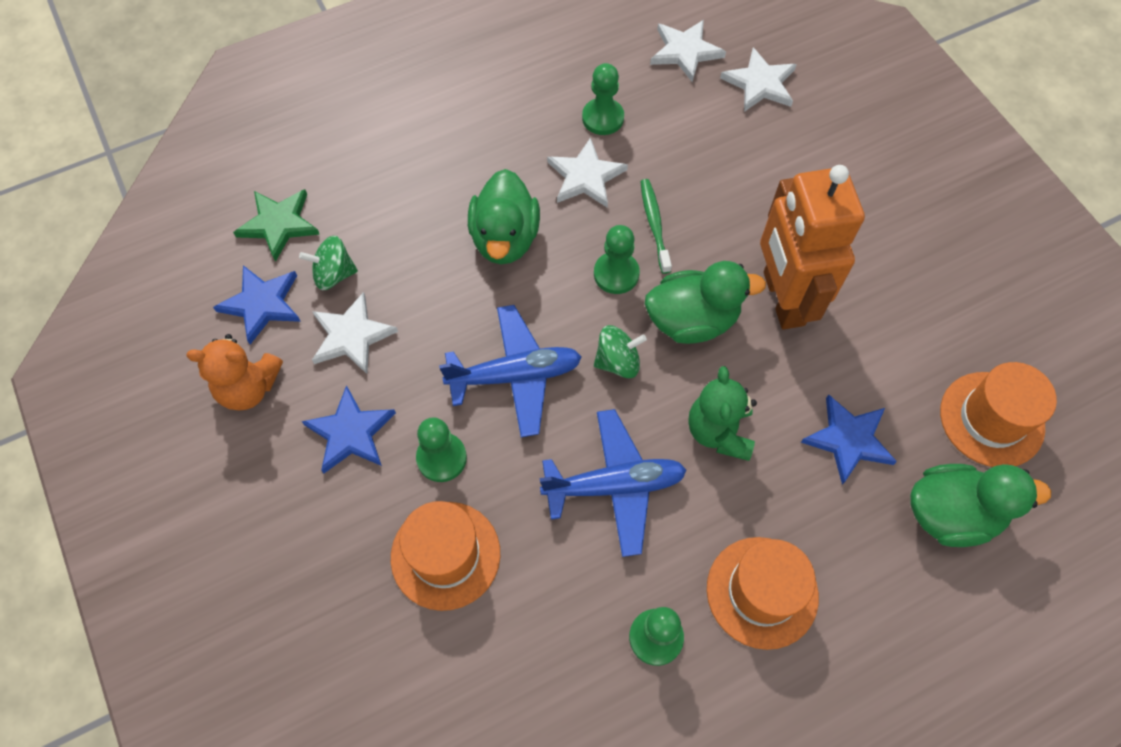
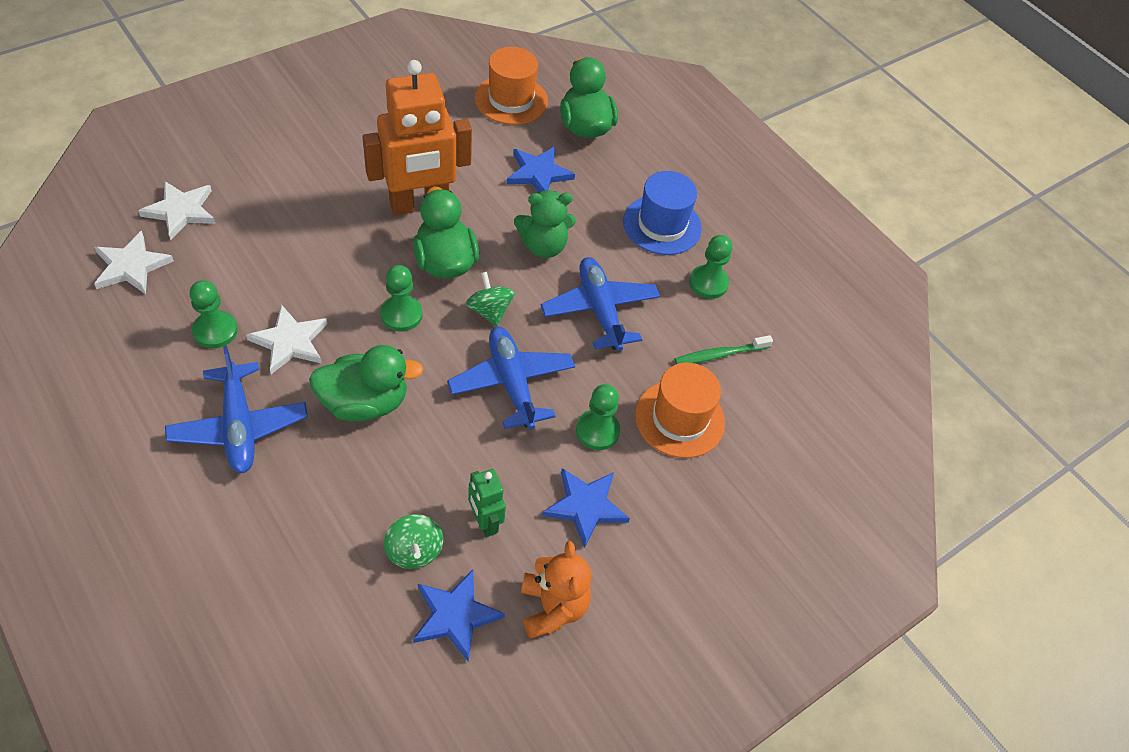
camera: 105 degrees left, 10 degrees down
green star [233,189,320,262] -> none
white star [312,292,398,374] -> green robot [468,469,506,537]
green toothbrush [640,179,672,274] -> green toothbrush moved to [675,335,773,364]
orange hat [707,537,819,650] -> blue hat [623,171,702,255]
none -> blue plane [165,346,308,473]

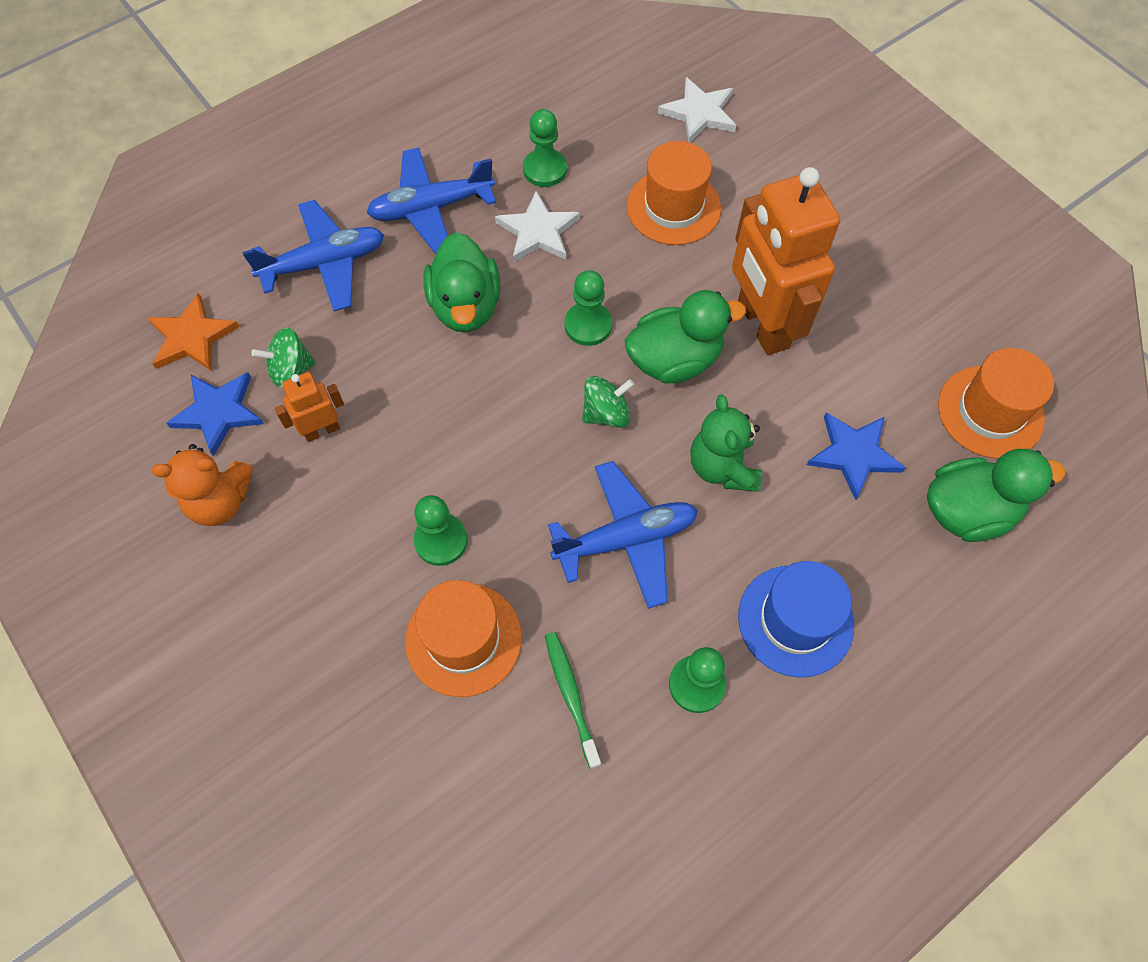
camera: 95 degrees right, 10 degrees up
white star [94,231,174,294] -> none
blue plane [447,327,575,430] -> blue plane moved to [242,200,384,311]
green robot [468,469,506,537] -> orange robot [275,372,344,442]
blue star [542,468,630,548] -> none
none -> orange star [148,293,239,371]
none -> orange hat [627,141,721,245]

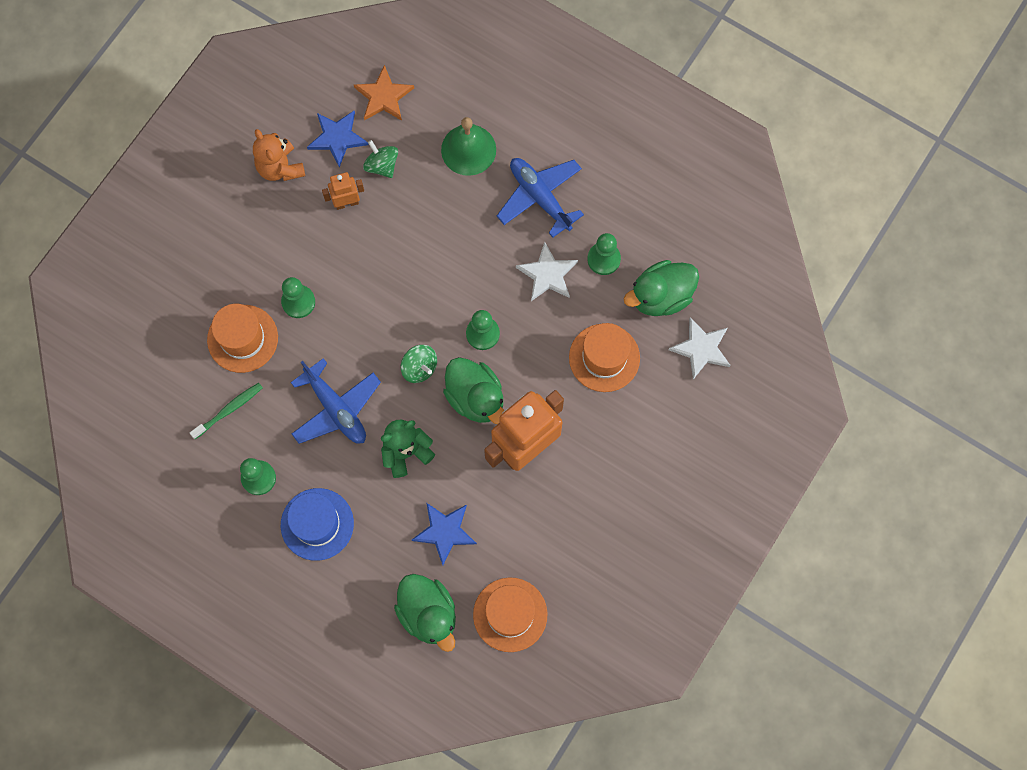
camera: 70 degrees right, 10 degrees up
blue plane [242,200,384,311] -> green bell [441,117,496,176]
orange robot [275,372,344,442] -> orange robot turned 60 degrees counterclockwise [322,172,364,210]
green duck [424,232,500,332] -> green duck moved to [624,260,699,316]

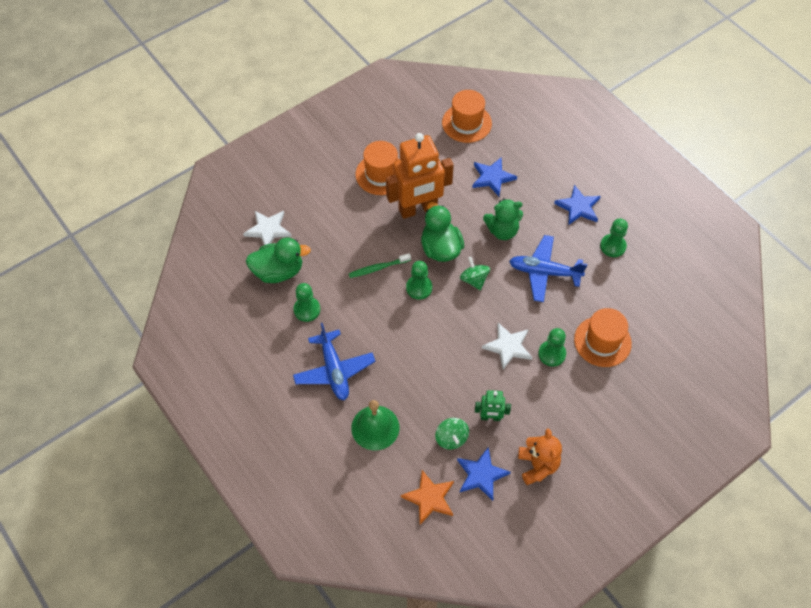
camera: 160 degrees left, 15 degrees down
green toothbrush [190,383,263,439] -> green toothbrush moved to [349,253,411,278]
blue hat [281,488,354,561] -> blue star [554,185,601,225]
blue plane [291,358,381,444] -> blue plane turned 60 degrees counterclockwise [509,235,587,302]
orange robot [322,172,364,210] -> green robot [475,390,511,421]
green duck [394,574,456,652] -> none
white star [516,242,578,301] -> white star moved to [482,323,532,370]
orange hat [569,323,640,392] -> orange hat moved to [355,141,400,195]

